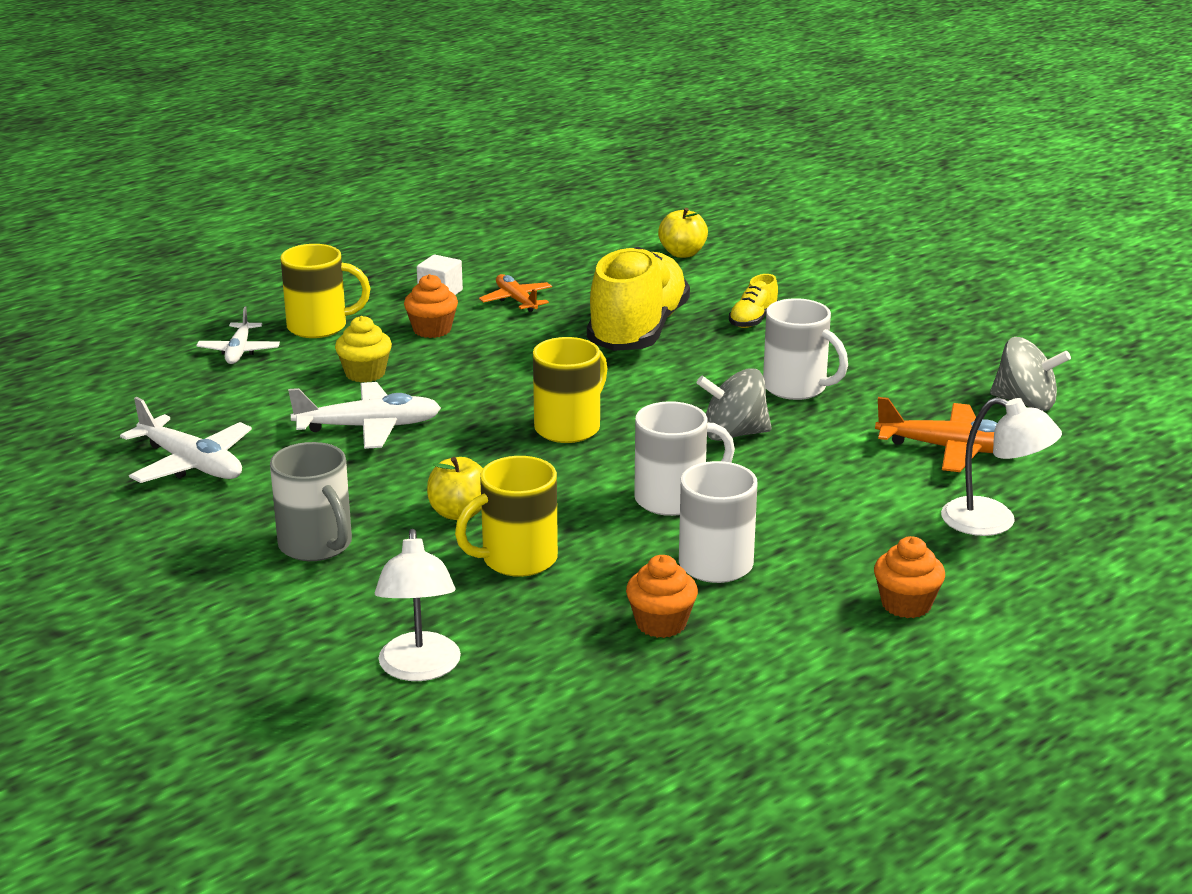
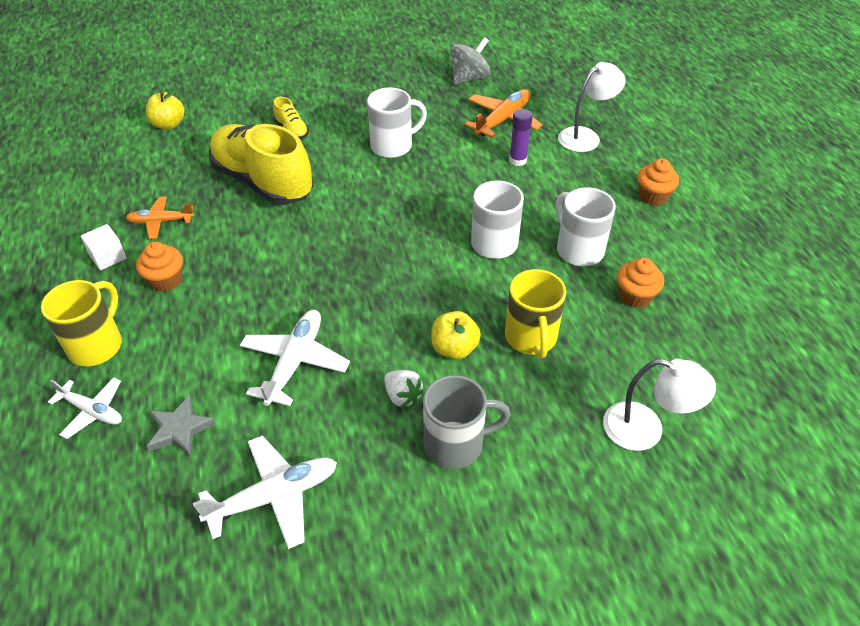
camera: 65 degrees left, 20 degrees up
yellow cupcake [335,316,392,382] -> none
yellow mug [533,337,607,443] -> none
grey spinning top [697,368,771,441] -> none
none -> grey star [147,395,216,456]
none -> white strawberry [384,370,425,408]
none -> purple glue stick [509,109,533,166]

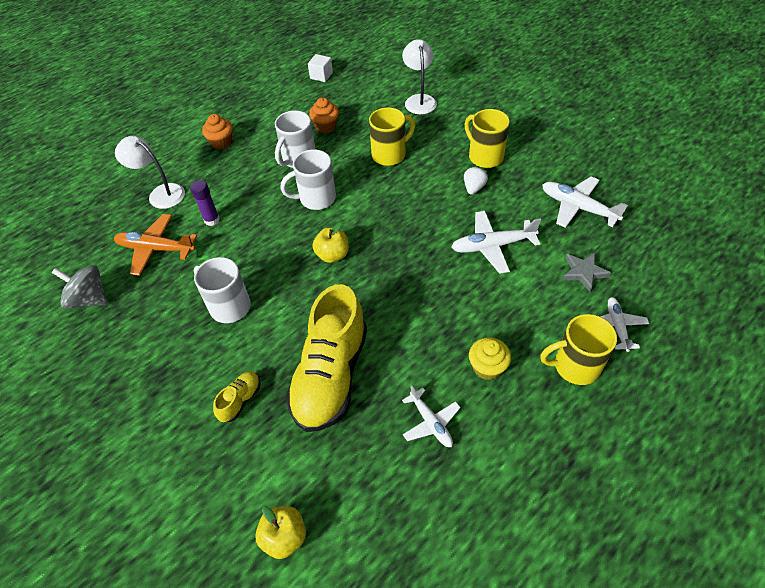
camera: 115 degrees left, 5 degrees up
white cube [81,224,127,270] -> white cube moved to [308,54,333,82]
orange plane [126,196,194,239] -> white plane [402,385,461,447]
orange cupcake [136,242,183,292] -> yellow cupcake [469,337,511,380]
grey mug [423,375,511,469] -> yellow mug [465,109,510,168]
yellow apple [431,311,481,359] -> yellow apple moved to [312,223,349,263]

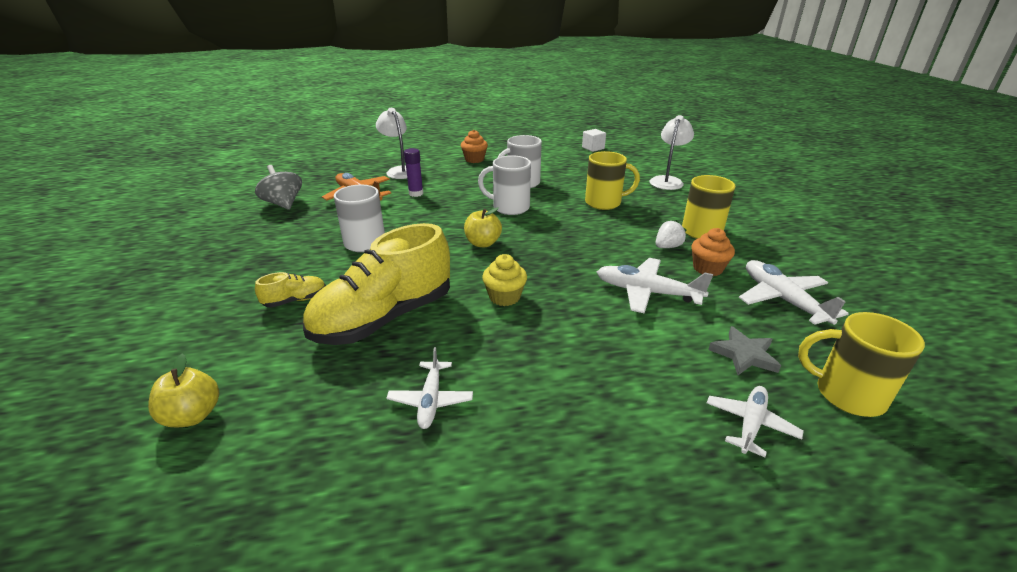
camera: 30 degrees right, 20 degrees down
orange cupcake [309,97,339,133] -> orange cupcake moved to [691,228,735,276]
yellow cupcake [469,337,511,380] -> yellow cupcake moved to [482,254,527,306]
yellow mug [540,314,617,385] -> yellow mug moved to [798,312,925,417]

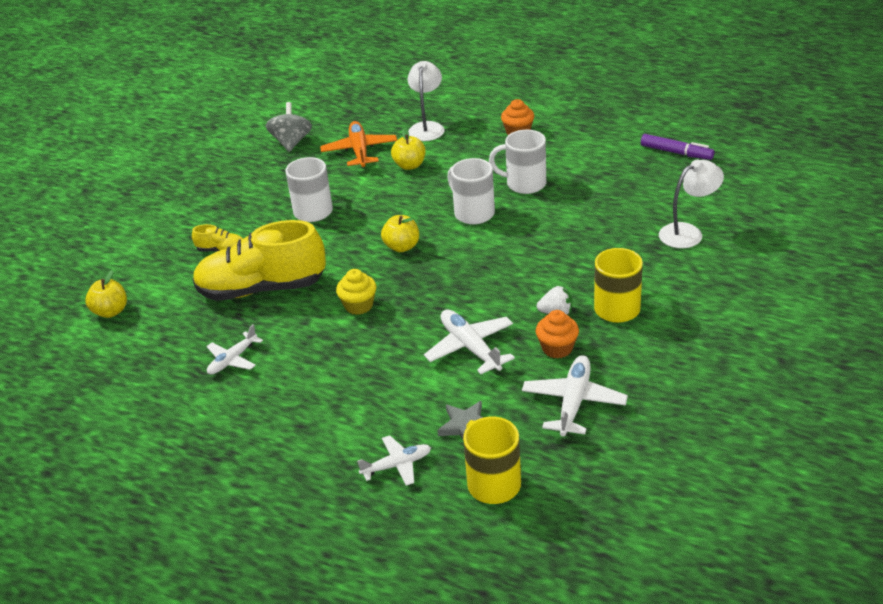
camera: 40 degrees right, 5 degrees up
purple glue stick [404,148,423,197] -> yellow apple [391,128,425,170]
white cube [582,129,606,152] -> purple marker [641,134,715,160]
yellow mug [585,151,640,210] -> none

